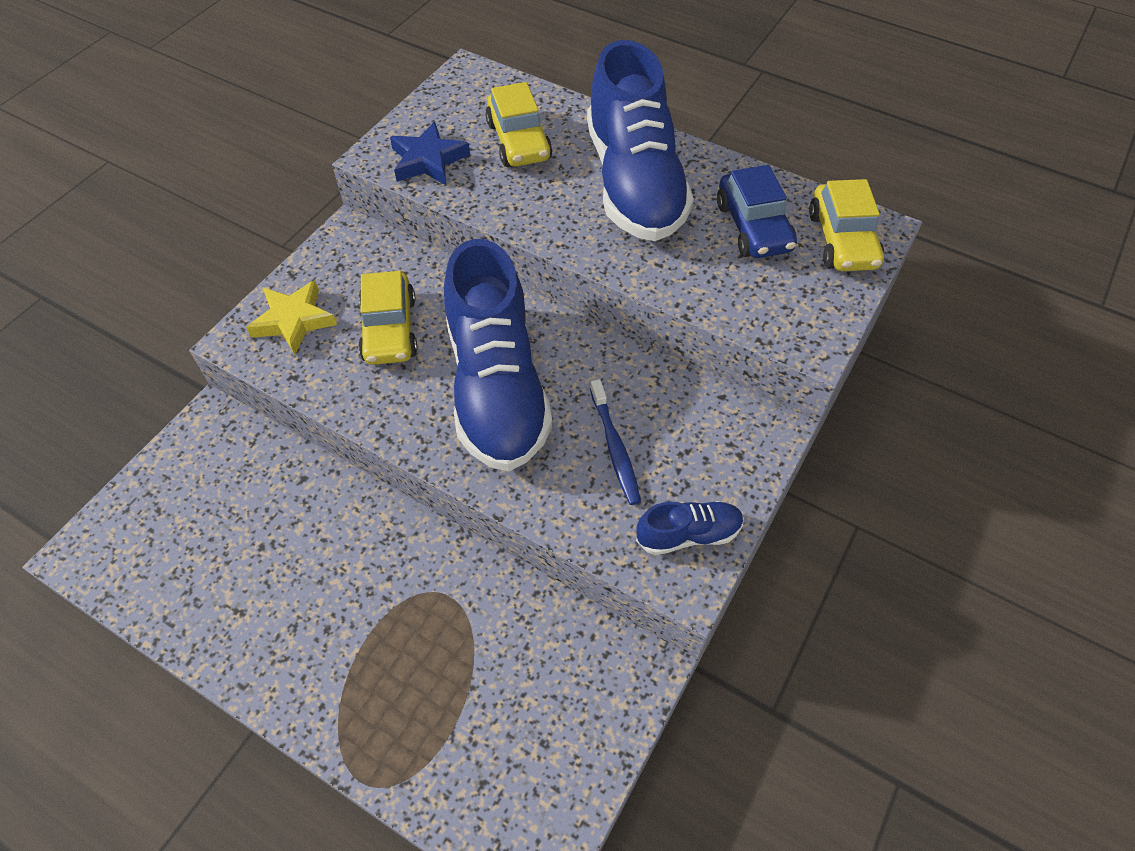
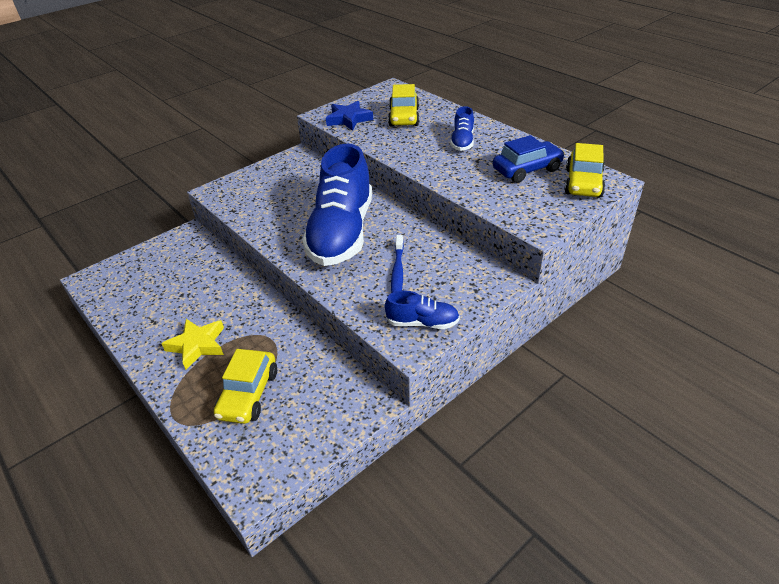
camera: 20 degrees right, 15 degrees down
yellow star [246,280,337,355] -> yellow star moved to [161,319,224,370]
yellow car [358,271,417,365] -> yellow car moved to [214,349,277,424]
blue shoe [587,40,694,241] -> blue shoe [450,106,474,151], size x0.44
blue car [717,165,797,258] -> blue car turned 120 degrees counterclockwise [493,135,565,183]

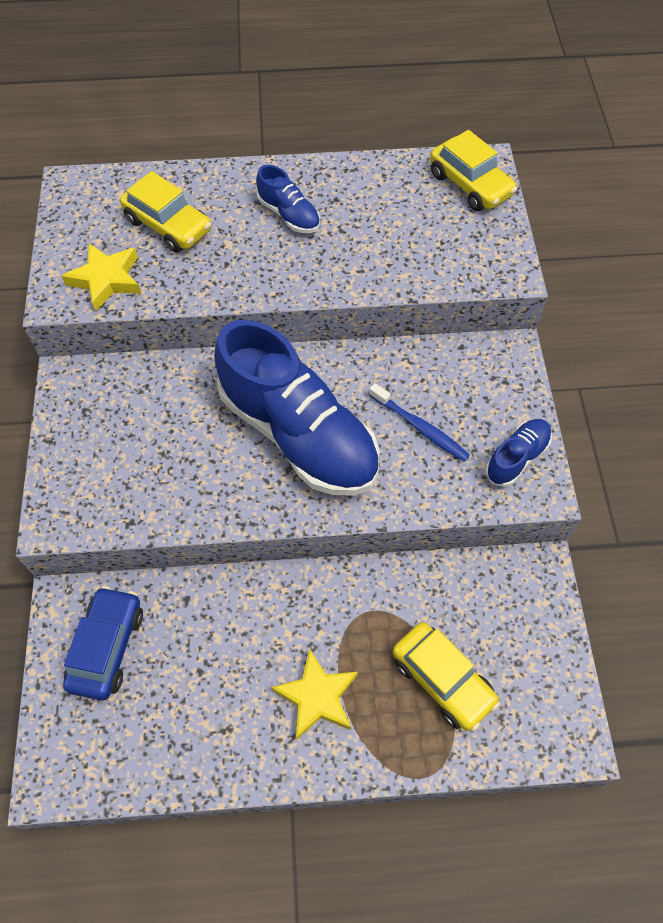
camera: 55 degrees left, 20 degrees up
blue star [326,101,373,131] -> yellow star [62,243,141,312]
blue car [493,135,565,183] -> blue car moved to [63,586,143,700]

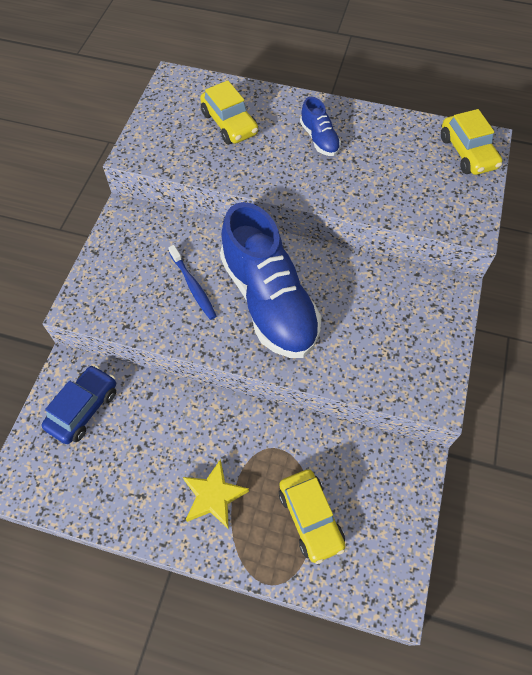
camera: 20 degrees right, 0 degrees up
yellow star [62,243,141,312] -> none
blue toothbrush [369,383,470,462] -> blue toothbrush moved to [168,245,216,320]
blue shoe [485,419,552,487] -> none

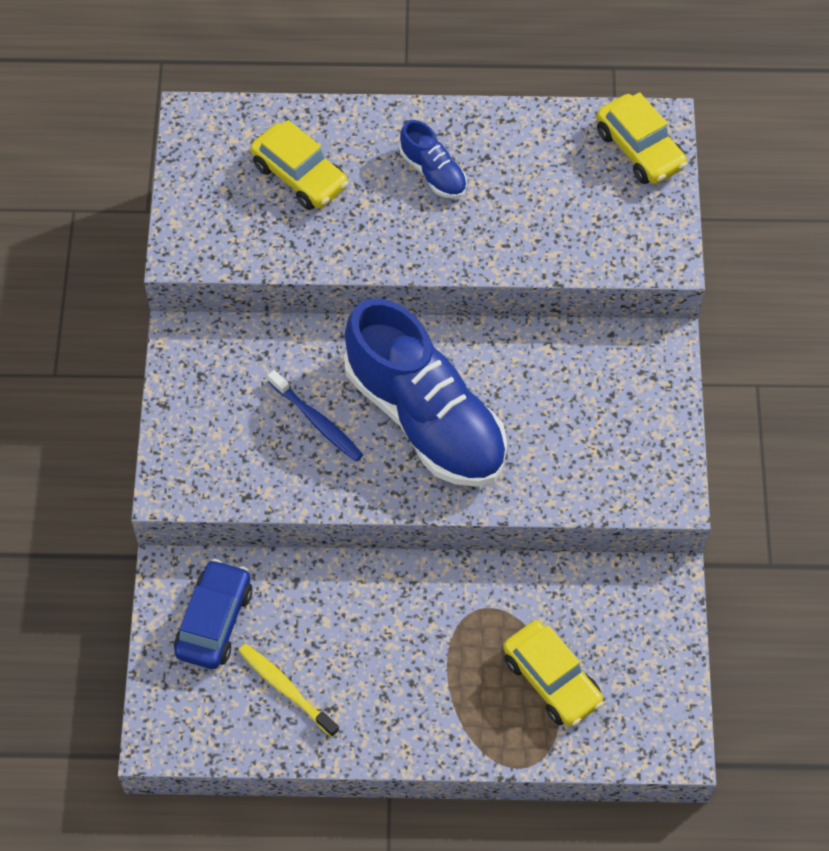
camera: 15 degrees left, 0 degrees up
yellow star [183,459,249,529] -> none
none -> yellow toothbrush [238,644,339,737]

